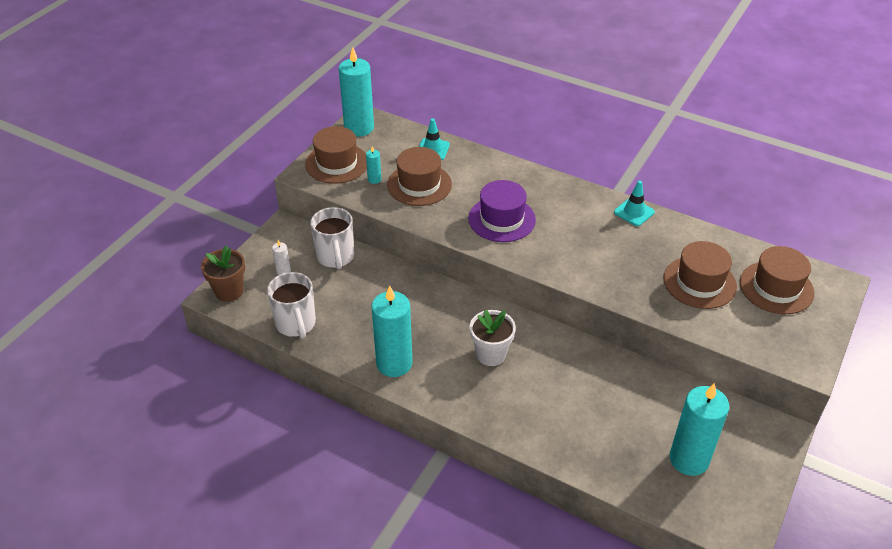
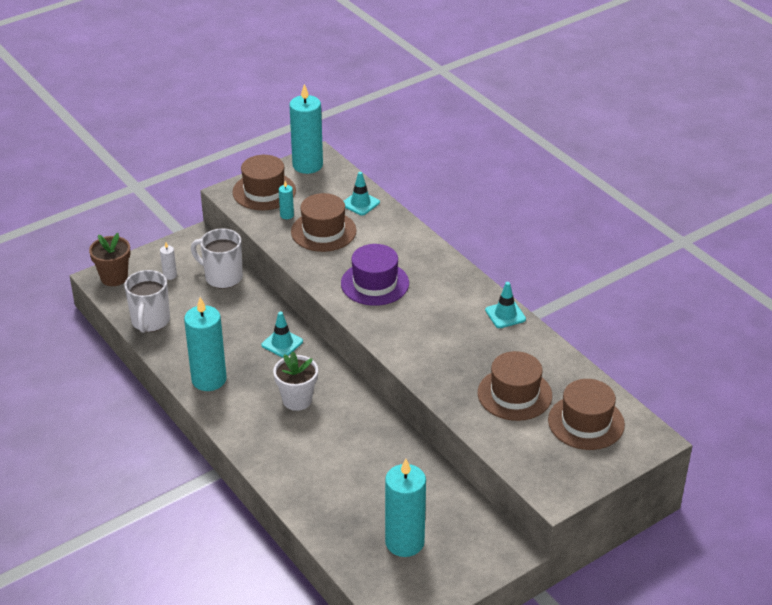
camera: 25 degrees right, 5 degrees down
white mug [311,207,354,270] -> white mug turned 105 degrees clockwise [191,228,243,289]
none -> turquoise traffic cone [261,311,303,358]

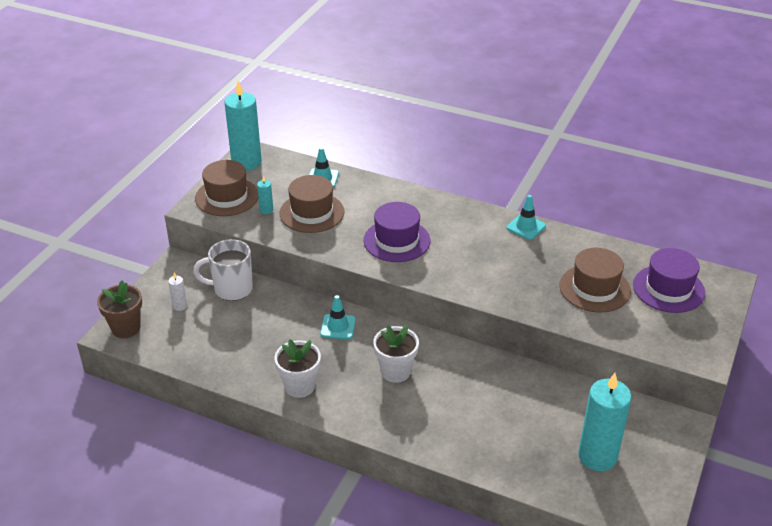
camera: 30 degrees left, 0 degrees up
white mug [124,270,170,333] -> none
turquoise candle [184,297,227,391] -> white flower pot [274,339,321,398]
brown hat [548,379,625,450] -> purple hat [633,248,705,313]

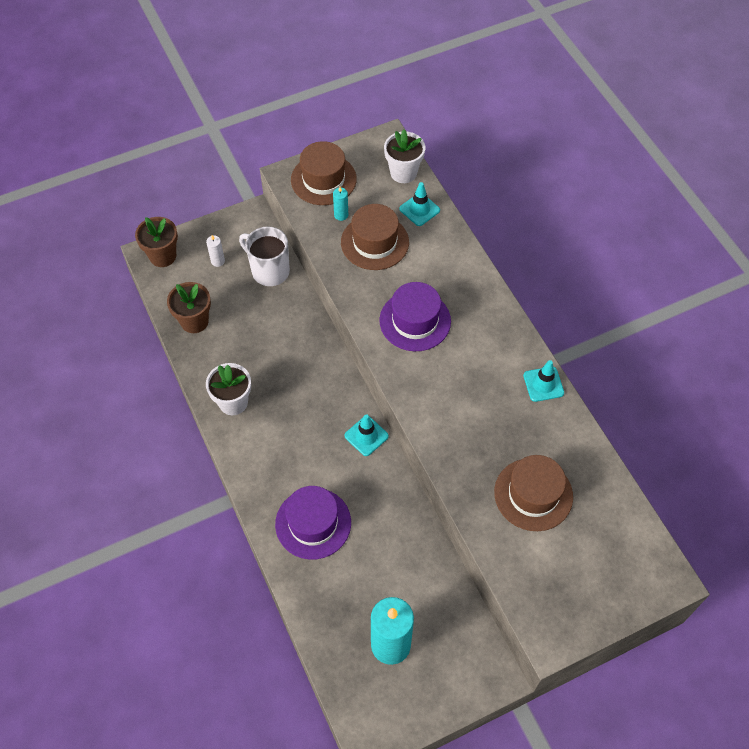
camera: 40 degrees right, 20 degrees up
turquoise candle [224,81,262,170] -> none
turquoise traffic cone [320,295,356,339] -> turquoise traffic cone moved to [345,414,389,456]
white flower pot [373,325,419,383] -> white flower pot moved to [384,130,425,183]
purple hat [633,248,705,313] -> purple hat moved to [275,486,351,560]
none -> brown flower pot [167,282,211,333]

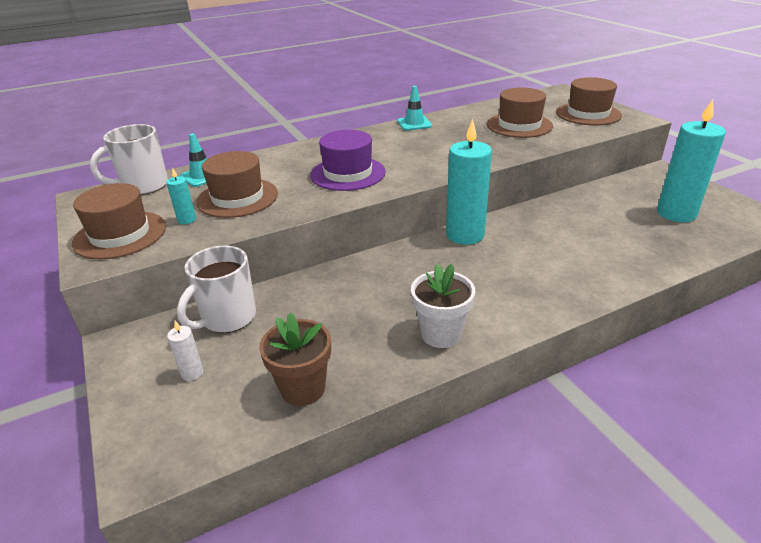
camera: 90 degrees left, 25 degrees down
brown flower pot [135,217,178,267] -> none
purple hat [275,486,351,560] -> none
turquoise traffic cone [345,414,389,456] -> turquoise candle [446,119,492,245]
white flower pot [384,130,425,183] -> white mug [90,124,168,195]
none -> brown hat [556,77,622,125]

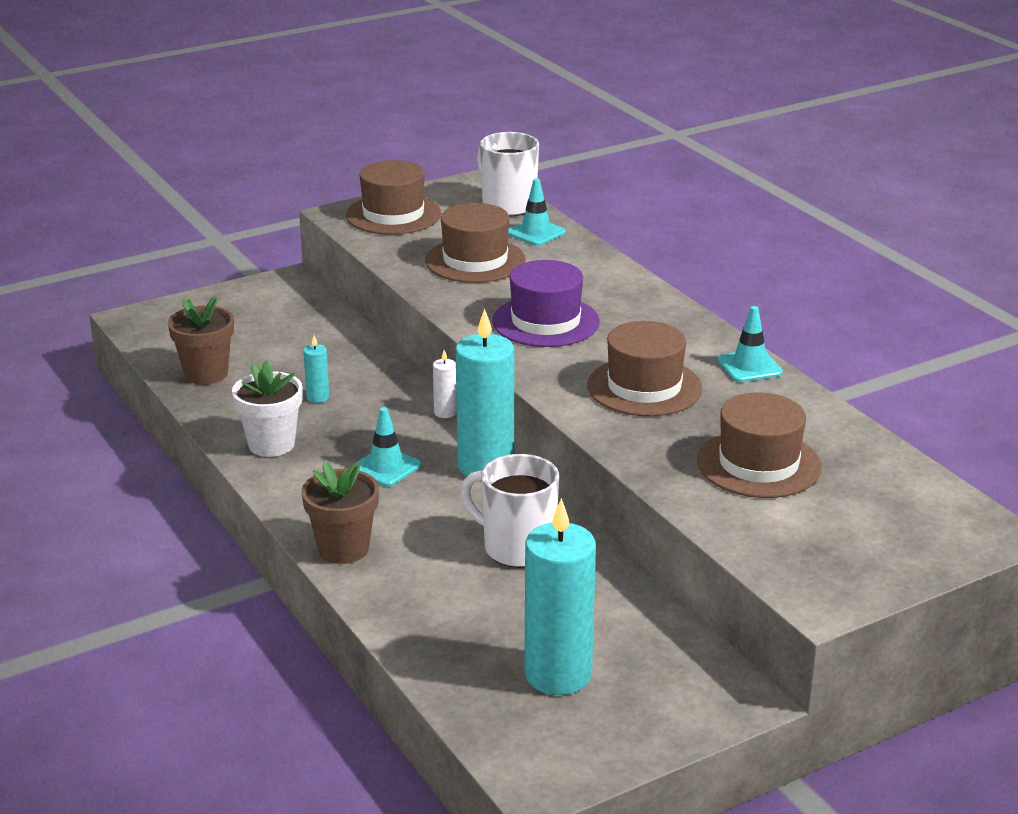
camera: 85 degrees right, 5 degrees down
turquoise candle [167,169,196,224] -> turquoise candle moved to [303,335,329,403]
white candle [167,321,203,381] -> white candle moved to [433,350,457,418]
white mug [177,246,256,333] -> white mug moved to [460,454,559,568]
brown hat [556,77,622,125] -> brown hat moved to [587,321,703,416]
none -> brown flower pot [302,461,379,564]
none -> turquoise traffic cone [357,407,421,487]

